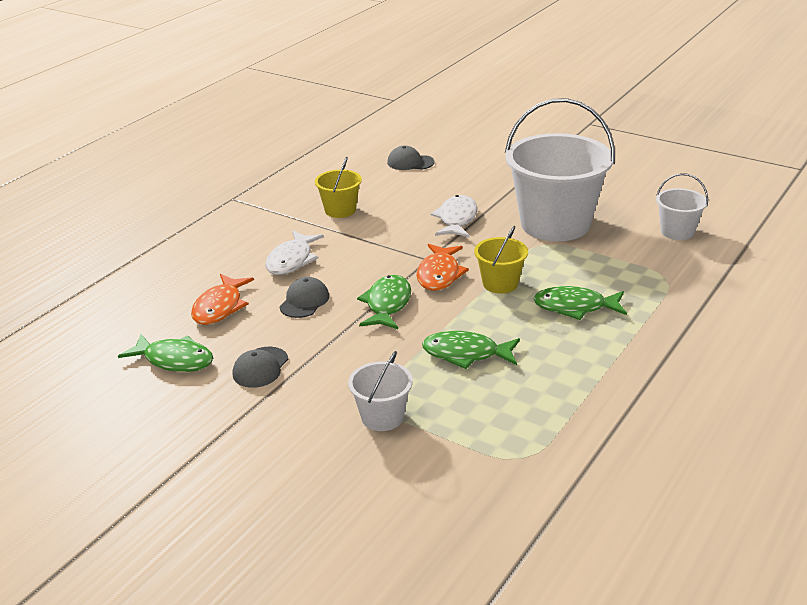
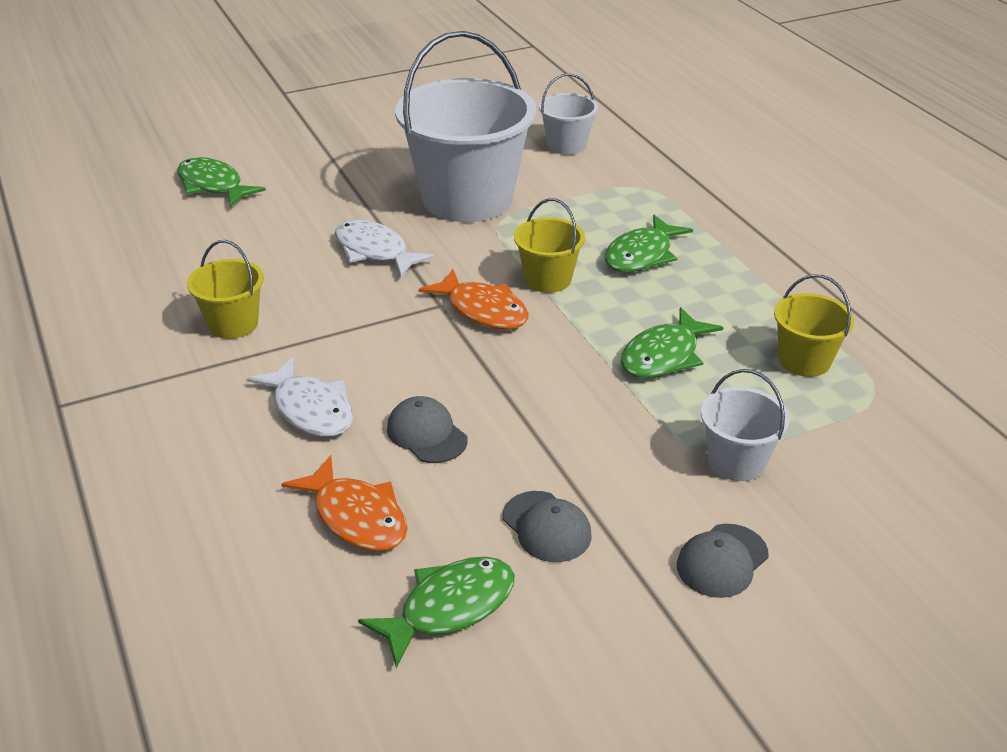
camera: 60 degrees left, 5 degrees up
green fish [357,275,411,329] -> green fish moved to [177,157,266,207]
grey cap [387,146,434,170] -> grey cap moved to [677,524,769,598]
none -> yellow bucket [774,274,854,377]

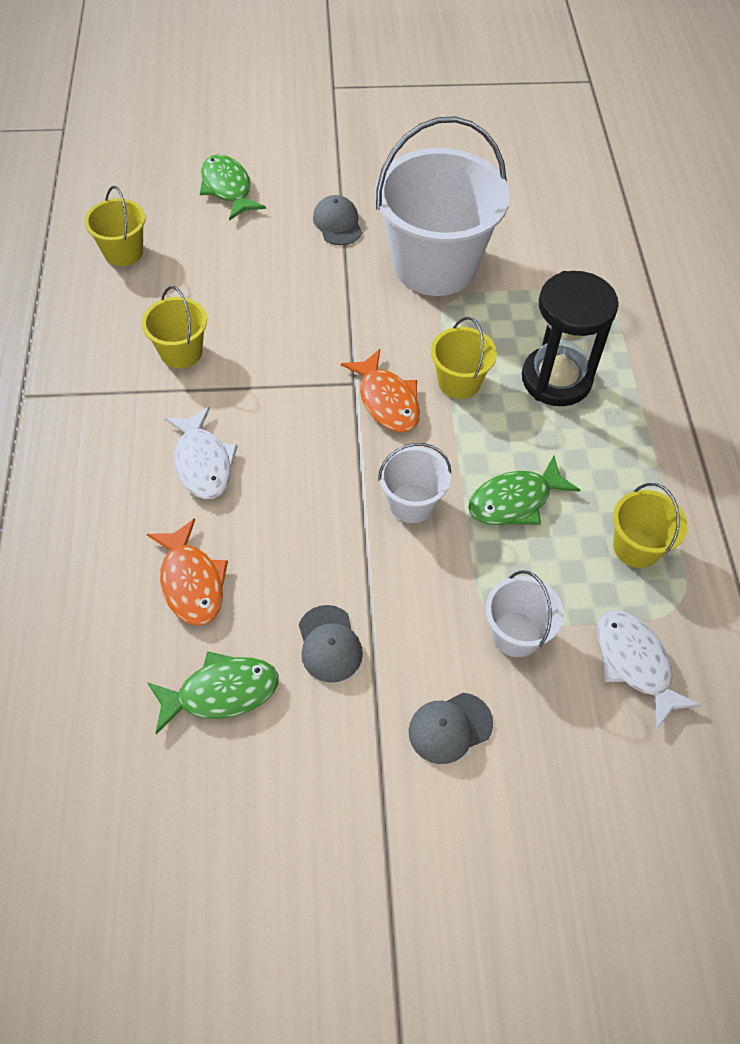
camera: 20 degrees right, 20 degrees up
white fish [334,220,435,277] -> white fish moved to [597,610,702,730]
grey cap [387,396,468,463] -> grey cap moved to [313,195,362,245]
white bucket [539,74,598,155] -> white bucket moved to [378,443,451,523]
green fish [605,215,693,272] -> black hourglass [522,271,619,406]
none -> yellow bucket [84,186,146,266]

